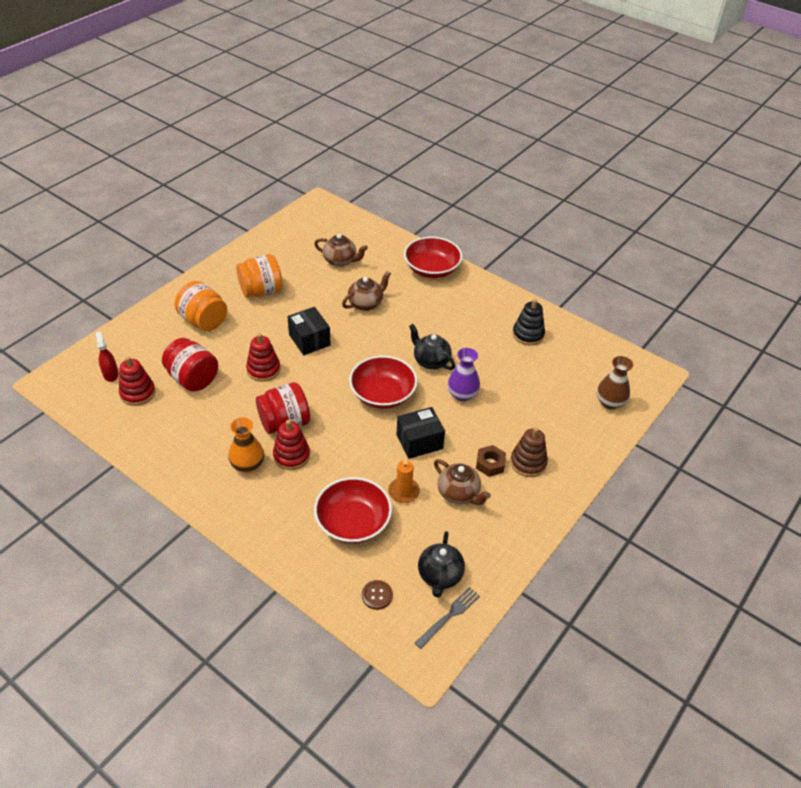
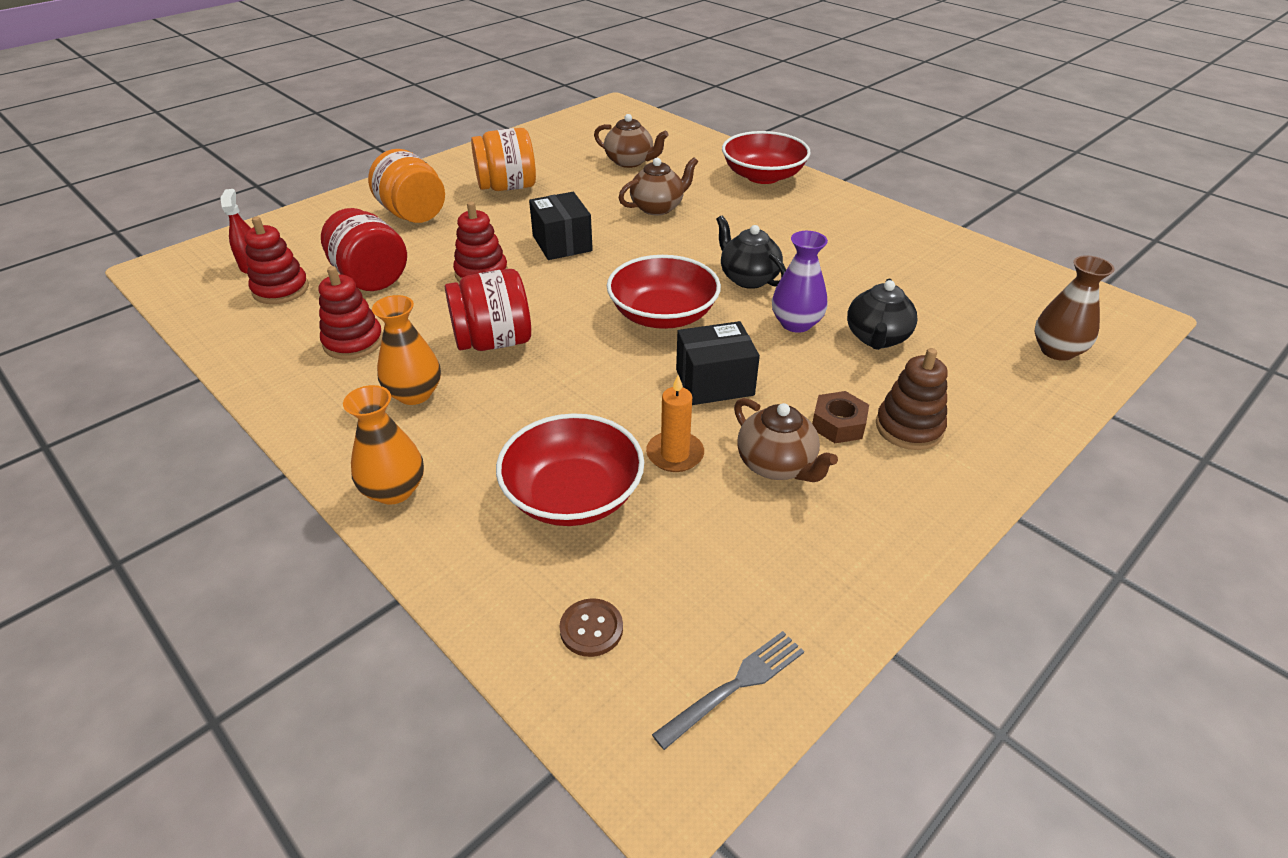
camera: 10 degrees right, 5 degrees down
red stacking toy [273,420,310,470] -> red stacking toy moved to [319,266,383,360]
black teapot [418,531,465,597] -> black teapot moved to [847,279,918,350]
black stacking toy [513,299,545,345] -> none
none -> orange vase [343,385,424,505]

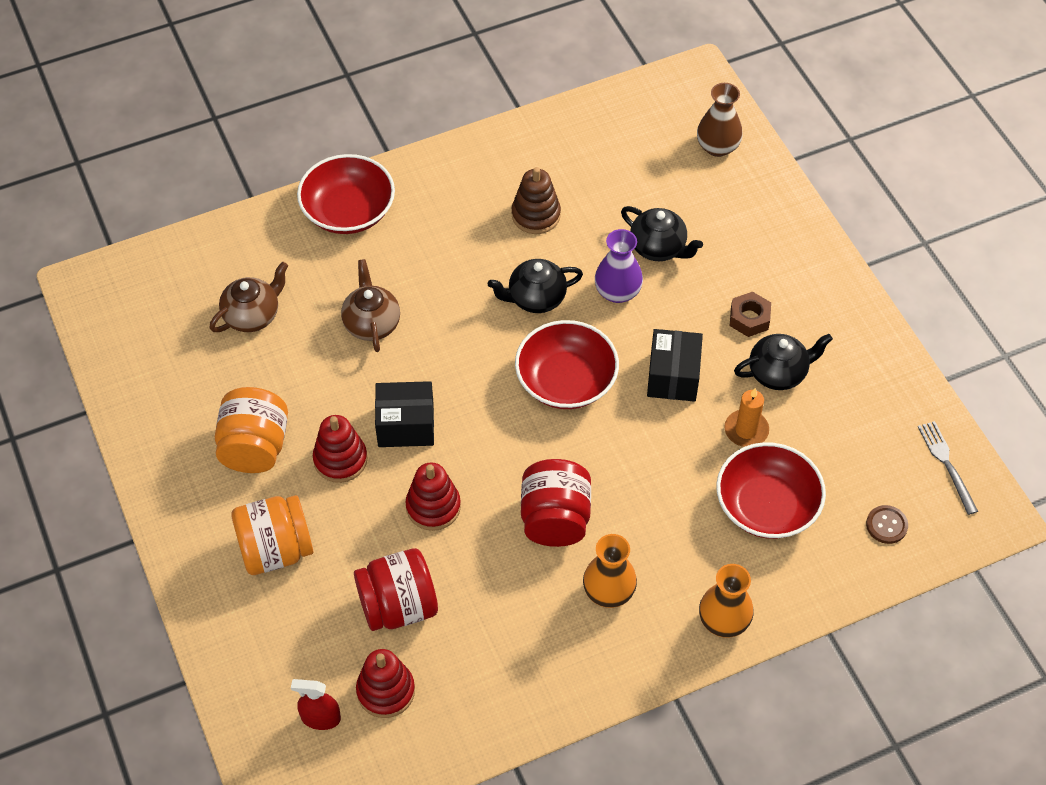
camera: 70 degrees left, 15 degrees up
red stacking toy [319,266,383,360] -> red stacking toy moved to [313,415,367,483]
brown teapot [734,398,838,482] -> black teapot [734,334,833,390]
brown stacking toy [876,348,947,450] -> brown stacking toy moved to [512,167,561,234]

